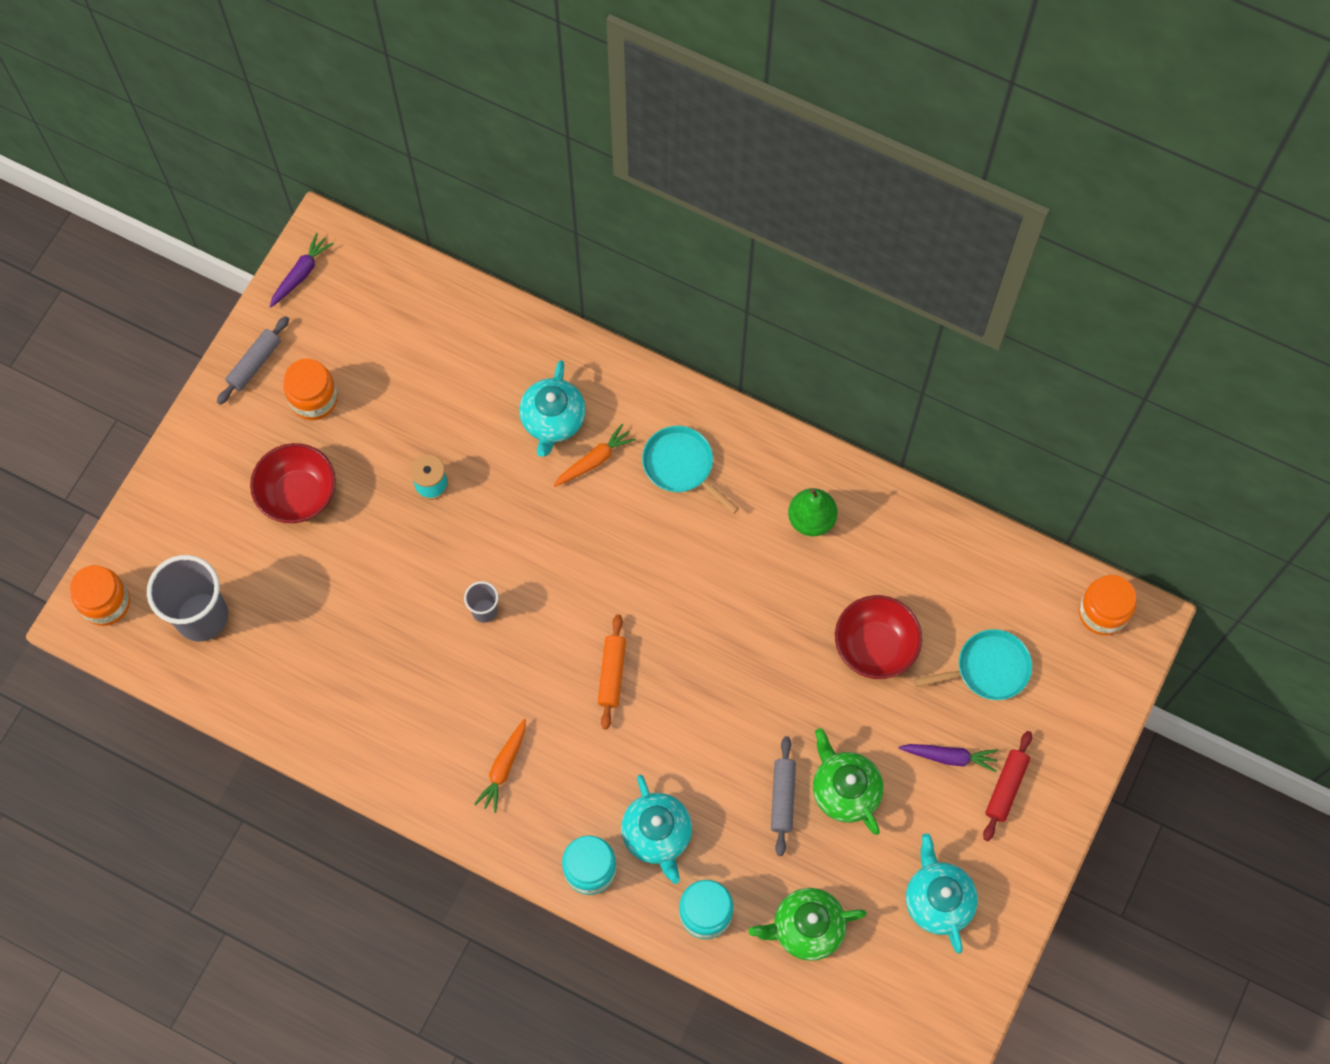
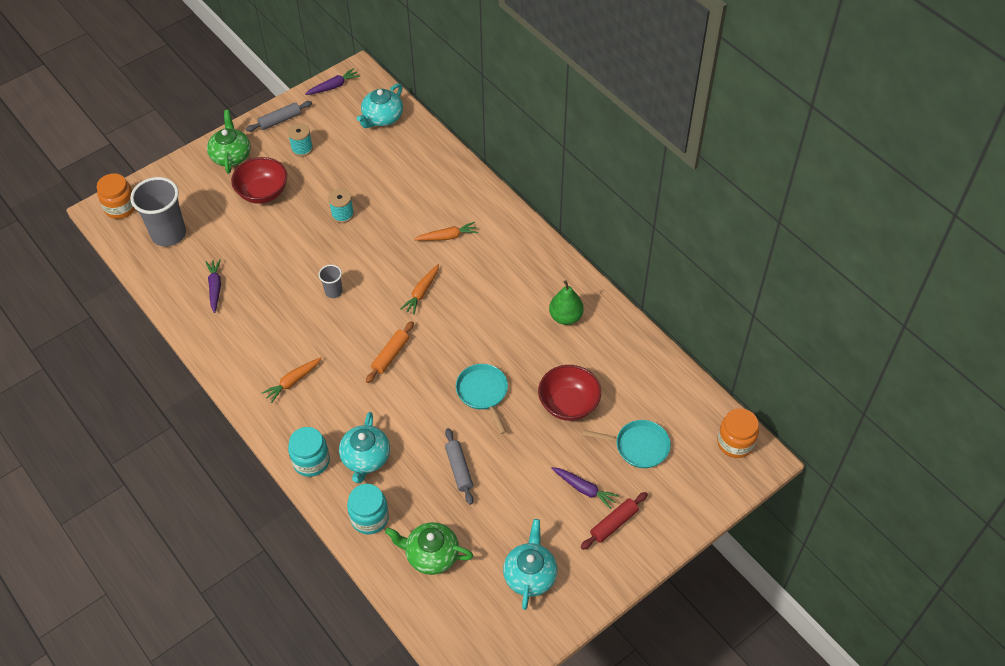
camera: 25 degrees right, 15 degrees down
orange jar [283,359,338,420] -> turquoise spool [288,123,313,157]
turquoise teapot [519,360,586,457] -> turquoise teapot moved to [357,83,403,128]
turquoise pan [642,426,739,514] -> turquoise pan moved to [456,364,508,434]
grey rolling pin [771,736,796,856] -> grey rolling pin turned 45 degrees counterclockwise [445,428,473,505]
green teapot [813,728,883,835] -> green teapot moved to [207,110,251,173]
none -> purple carrot [205,259,221,313]
none -> orange carrot [401,264,439,315]

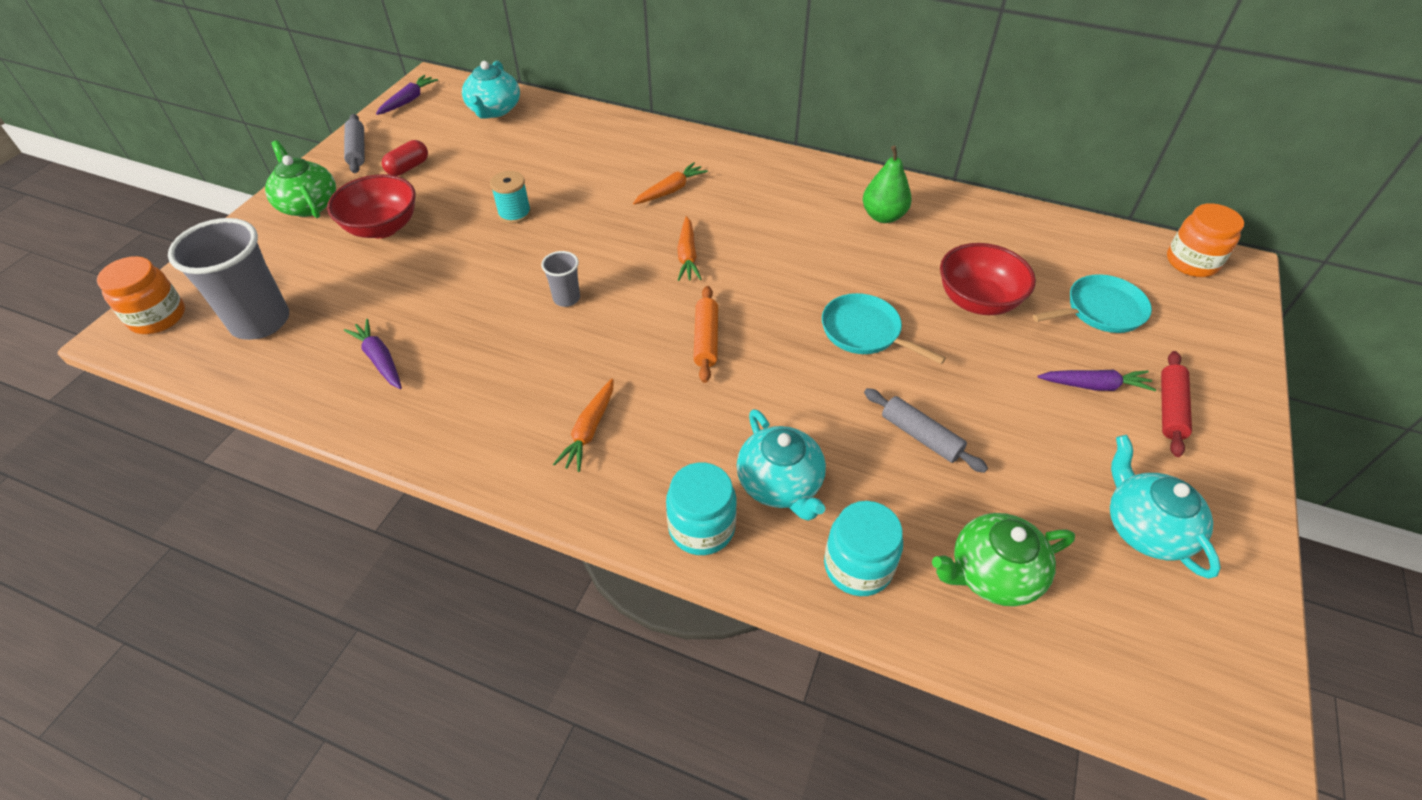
camera: 30 degrees left, 5 degrees down
grey rolling pin [246,101,312,132] -> grey rolling pin turned 45 degrees counterclockwise [344,114,365,173]
turquoise spool [288,123,313,157] -> red capsule [382,140,428,176]

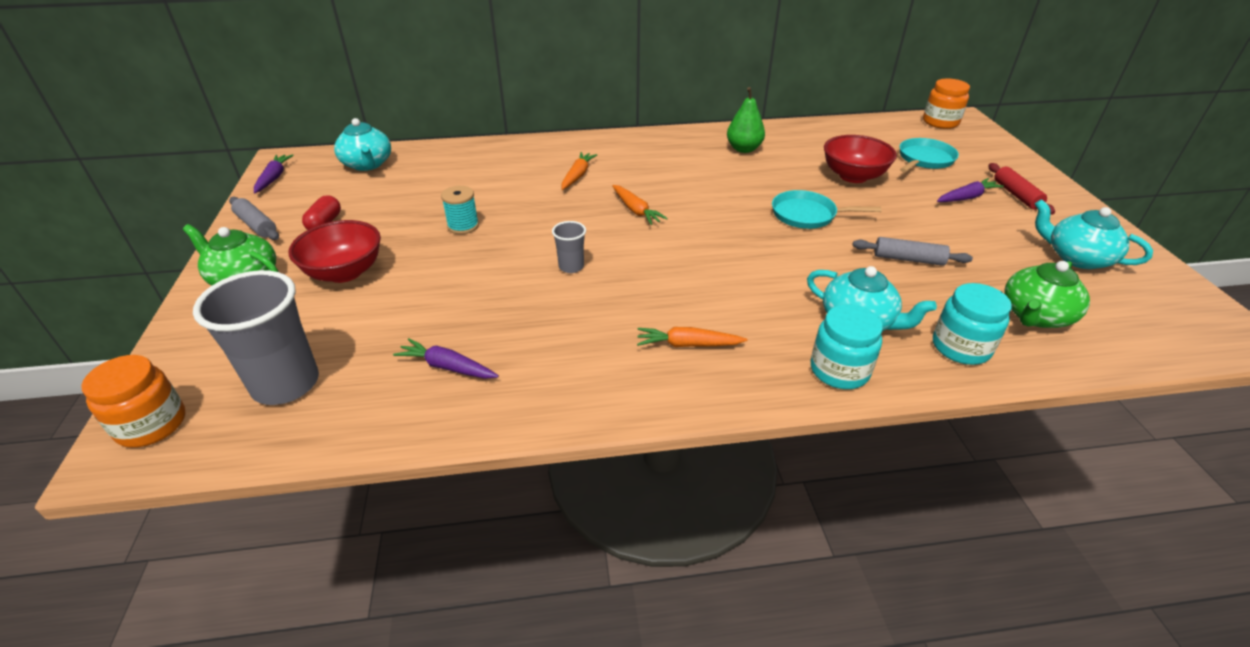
camera: 30 degrees left, 10 degrees down
orange carrot [553,379,613,472] -> orange carrot turned 105 degrees clockwise [637,327,748,347]
orange rolling pin [693,286,718,383] -> none

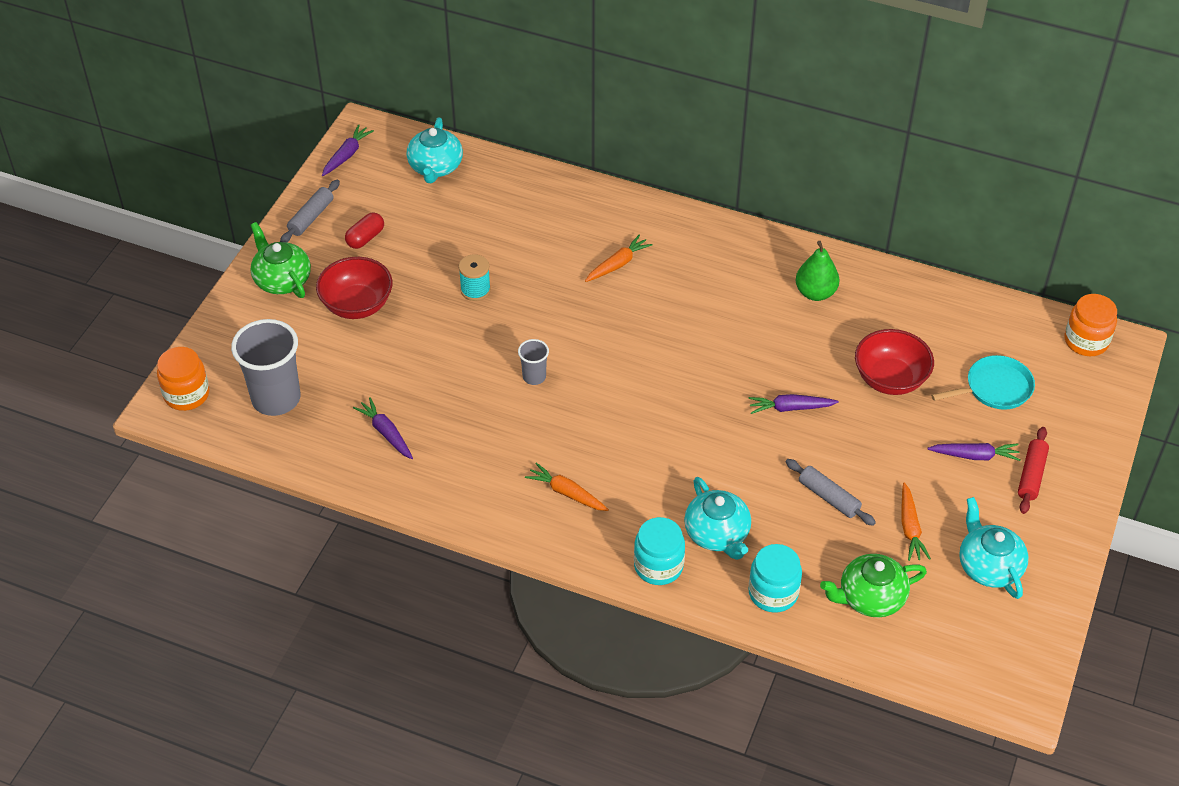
camera: 30 degrees right, 10 degrees up
grey rolling pin [229,197,279,240] -> grey rolling pin turned 45 degrees clockwise [280,180,340,243]
orange carrot [612,185,668,225] -> orange carrot moved to [901,482,931,561]
turquoise pan [772,190,882,229] -> purple carrot [748,394,839,414]

